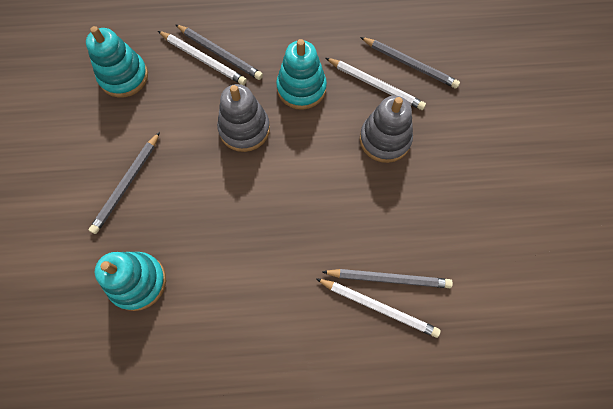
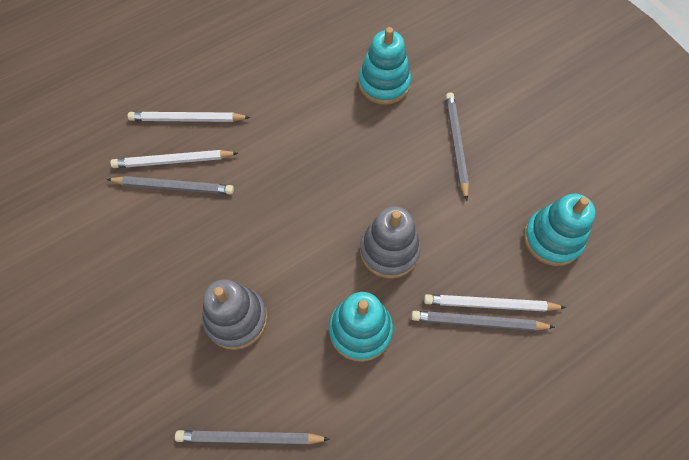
camera: 150 degrees right, 5 degrees down
grey pencil [323,269,453,288] -> grey pencil turned 150 degrees counterclockwise [106,176,234,194]
white pencil [326,58,426,110] -> white pencil moved to [128,112,250,122]

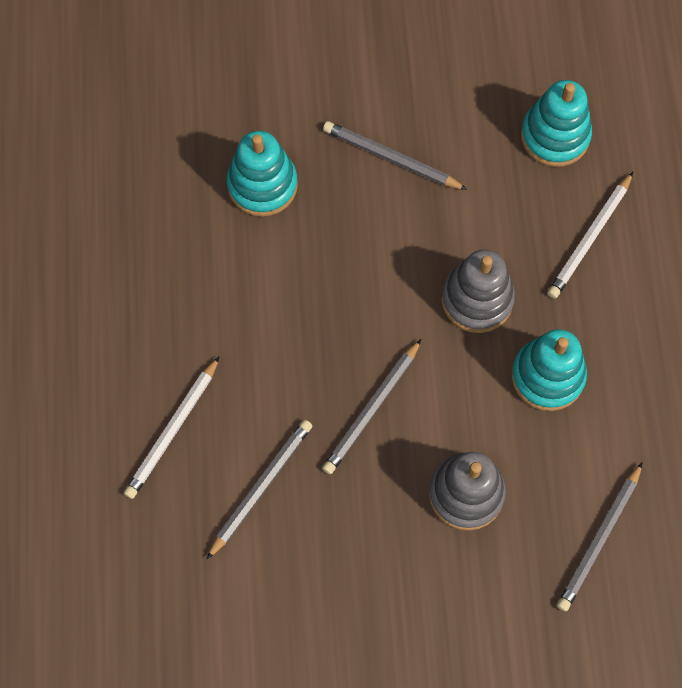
camera: 60 degrees left, 5 degrees up
white pencil [110,150,238,168] -> none
grey pencil [411,311,555,331] -> grey pencil moved to [322,339,421,474]

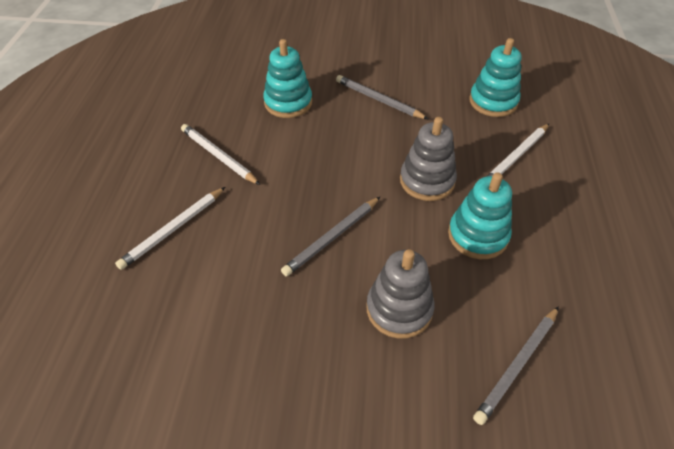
camera: 10 degrees right, 20 degrees down
grey pencil [207,419,313,559] -> none
none -> white pencil [181,124,260,185]

